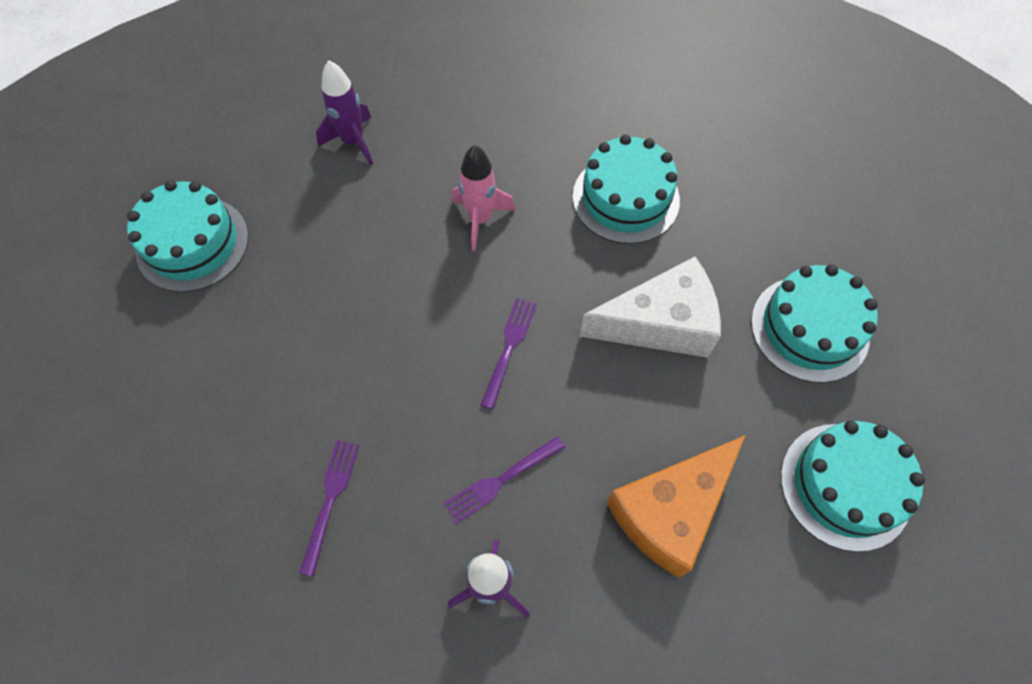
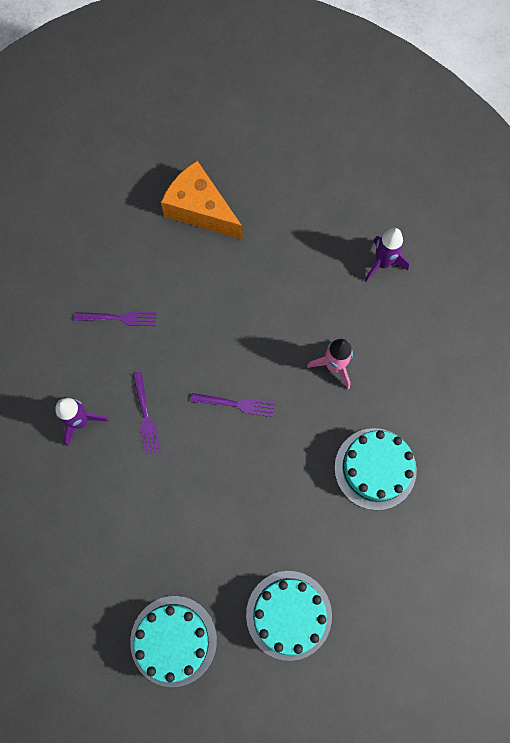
camera: 80 degrees right, 10 degrees up
turquoise cake [127,180,249,292] -> none
purple fork [443,436,565,524] -> purple fork turned 150 degrees counterclockwise [133,372,161,454]
white cheese [580,257,721,358] -> none
orange cheese [607,435,746,578] -> orange cheese moved to [161,161,243,240]

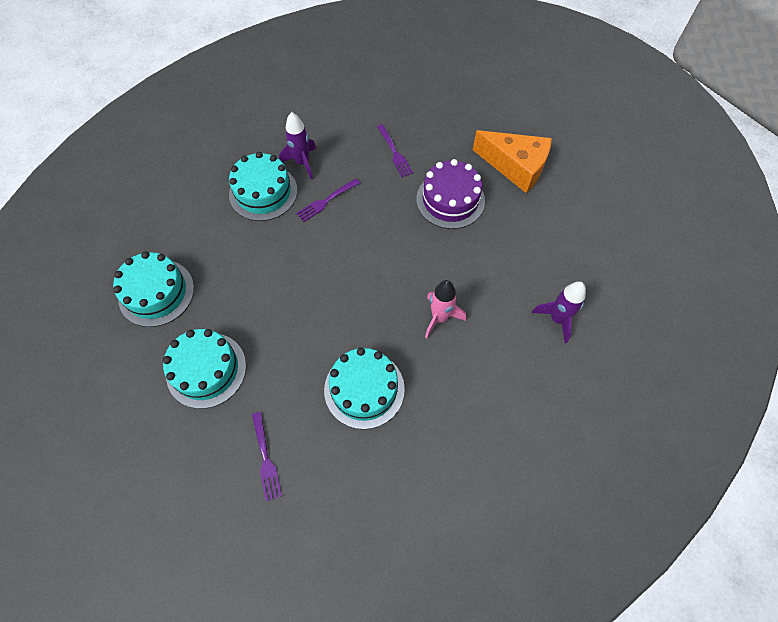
camera: 65 degrees right, 10 degrees down
orange cheese [161,161,243,240] -> orange cheese turned 105 degrees clockwise [473,130,552,193]
purple fork [191,393,275,417] -> purple fork moved to [252,412,282,501]
none -> turquoise cake [229,152,297,221]
none -> purple cake [416,159,485,229]

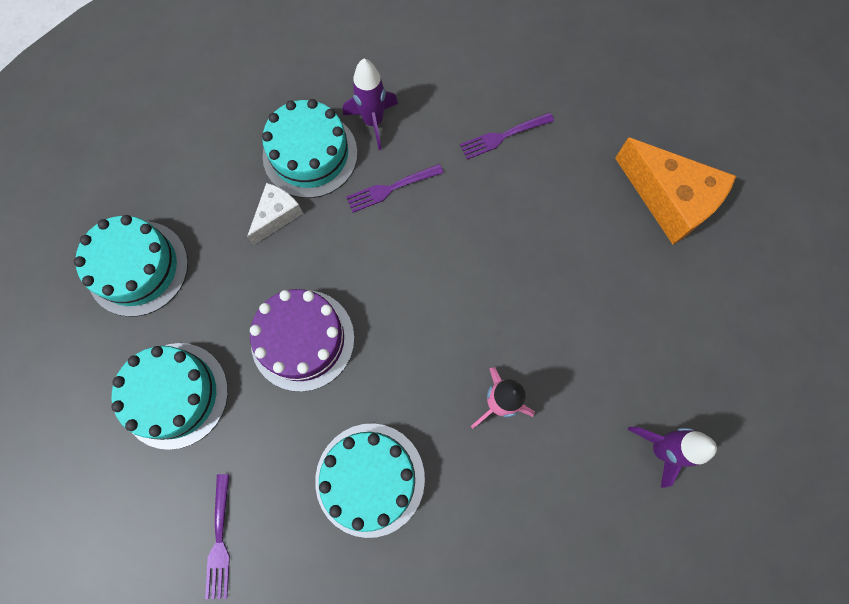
camera: 15 degrees right, 10 degrees up
purple fork [377,124,413,178] -> purple fork turned 75 degrees clockwise [460,112,554,159]
purple cake [416,159,485,229] -> purple cake moved to [250,289,354,392]
none -> white cheese [247,183,303,245]

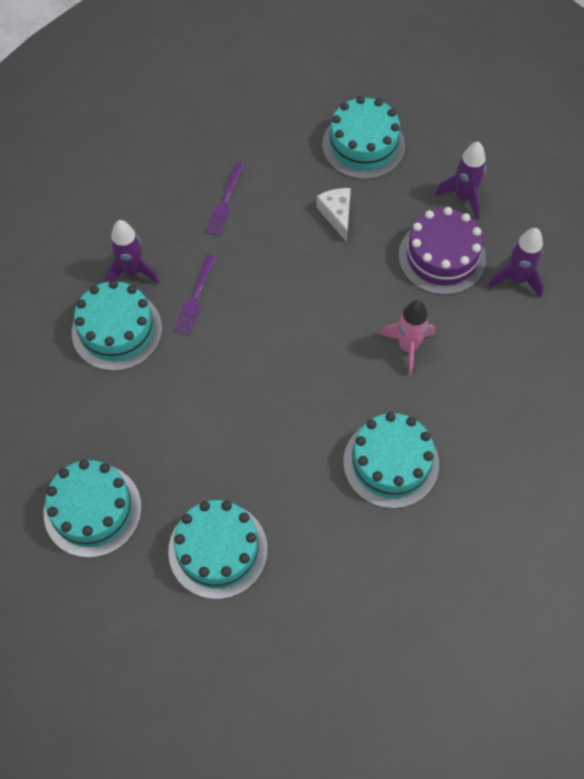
camera: 50 degrees left, 10 degrees down
purple fork [205,474,230,599] -> none
white cheese [247,183,303,245] -> white cheese moved to [316,188,351,242]
purple cake [250,289,354,392] -> purple cake moved to [399,207,486,295]
orange cheese [615,137,736,245] -> turquoise cake [322,96,405,179]
none -> purple rocket [435,142,486,220]

